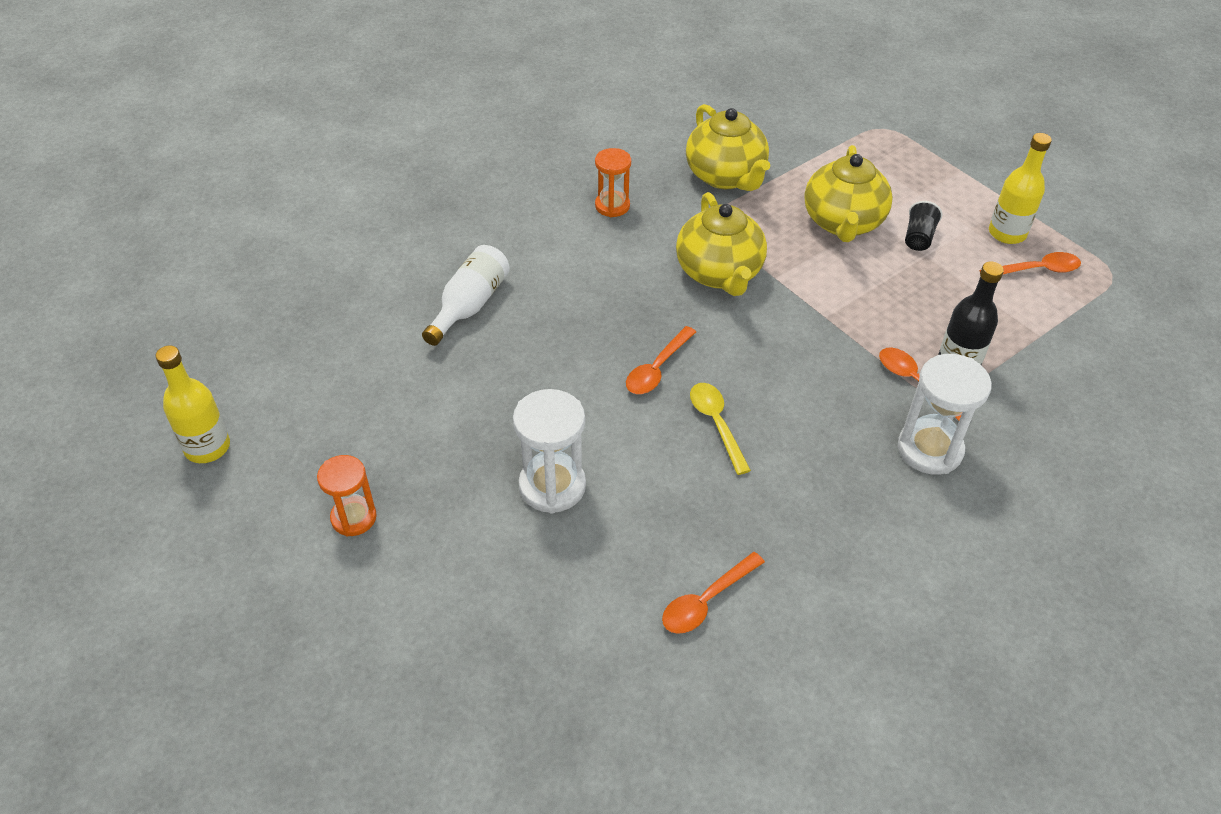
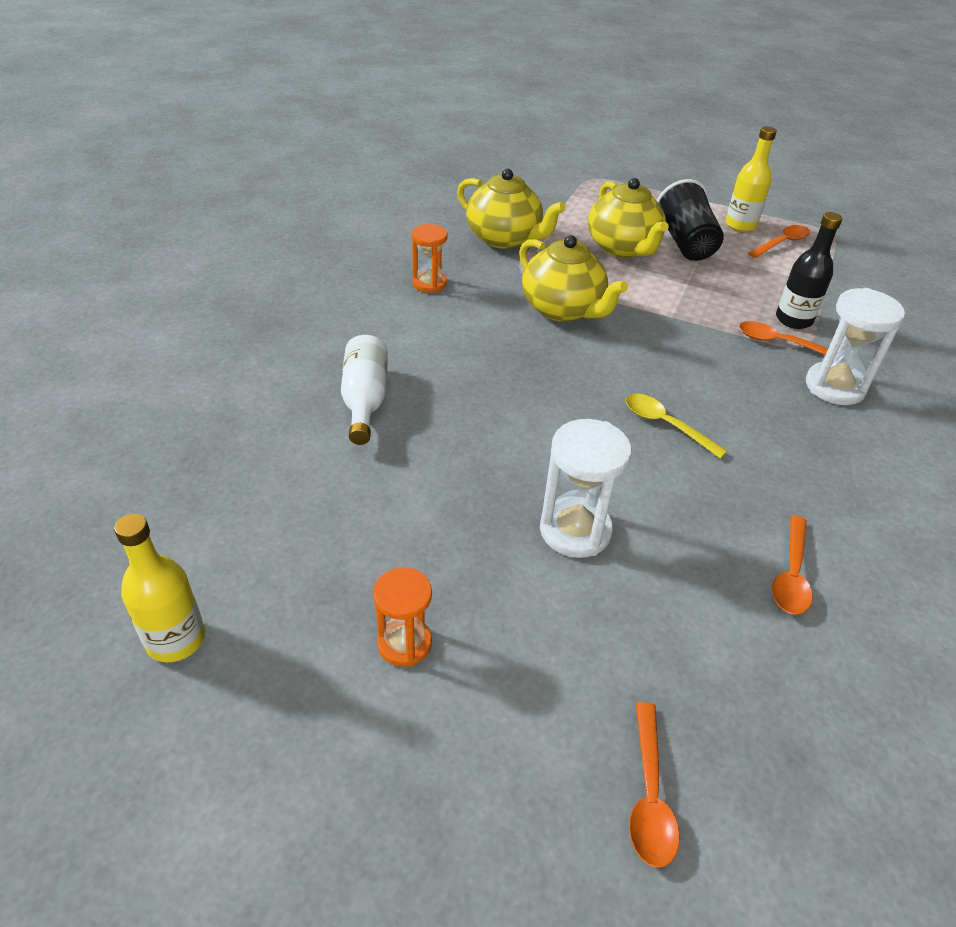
camera: 30 degrees left, 5 degrees down
orange spoon [626,326,696,394] -> orange spoon moved to [629,702,680,868]
black cup [905,201,942,251] -> black cup [657,179,724,261], size x1.90

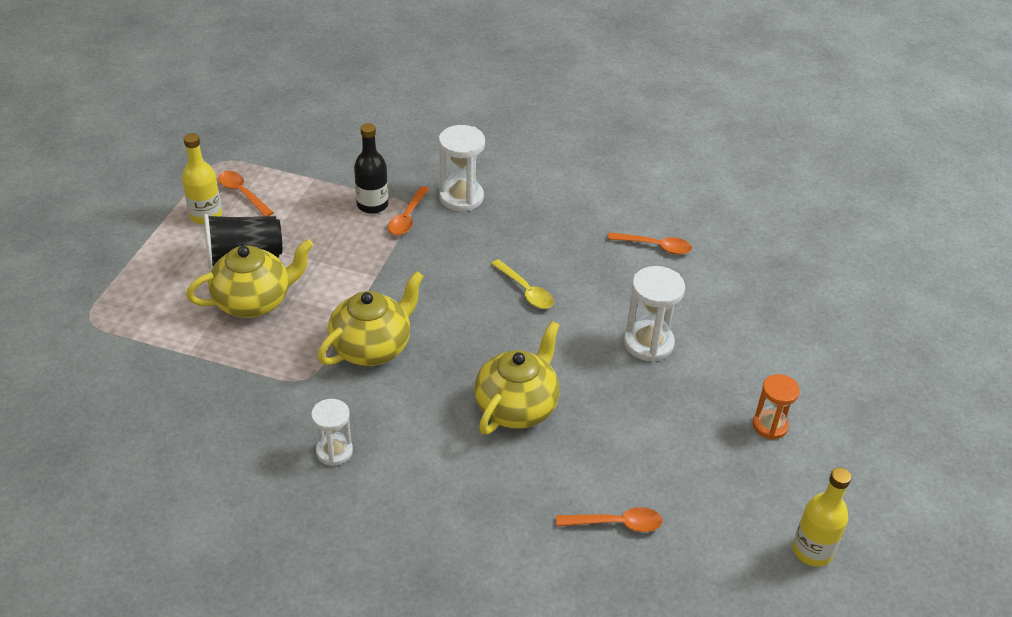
camera: 95 degrees left, 0 degrees up
white bottle [341,335,388,445] -> none
orange hourglass [412,224,447,293] -> white hourglass [311,399,353,466]
yellow teapot [457,169,566,249] -> yellow teapot moved to [474,321,560,435]
yellow spoon [626,393,727,459] -> yellow spoon turned 75 degrees counterclockwise [491,259,554,309]
orange spoon [629,702,680,868] -> orange spoon moved to [556,507,663,532]

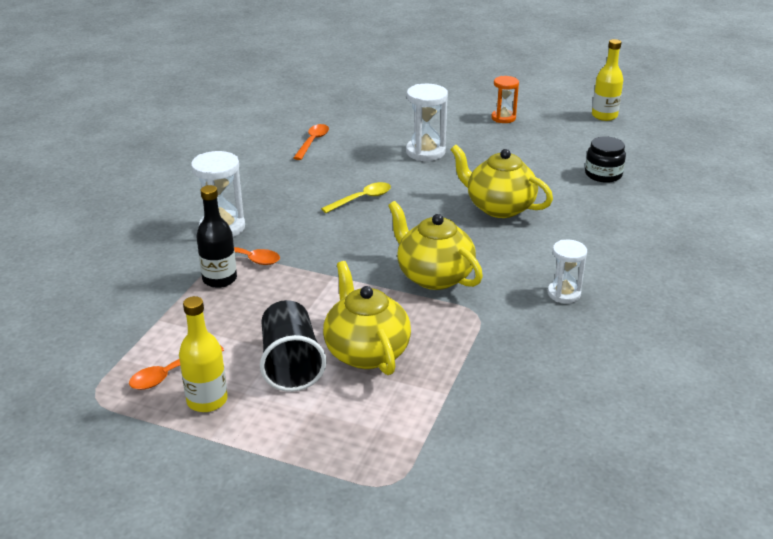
camera: 85 degrees left, 10 degrees down
orange spoon [556,507,663,532] -> black jar [585,136,626,183]

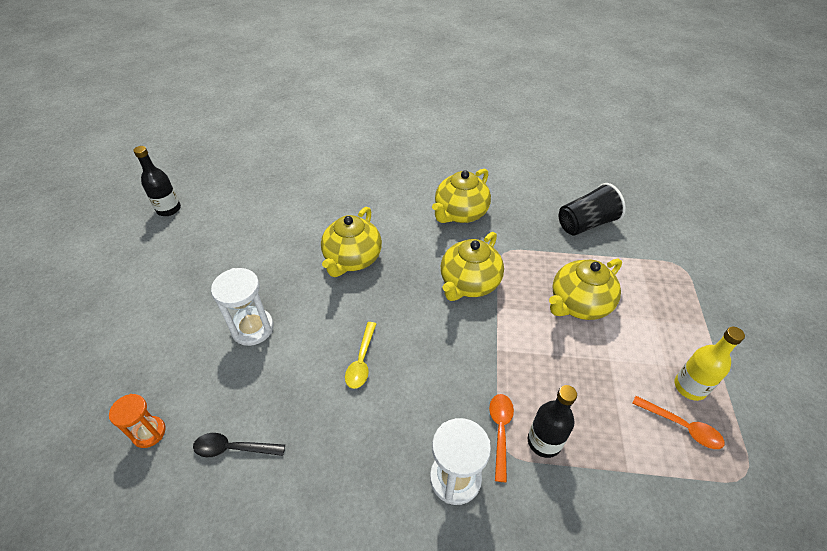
camera: 105 degrees left, 15 degrees up
black cup [260,300,326,392] -> black cup moved to [559,183,626,236]
orange spoon [293,124,329,160] -> black spoon [193,433,285,457]
yellow spoon [321,182,391,213] -> yellow spoon turned 120 degrees counterclockwise [345,322,376,389]
orange hourglass [491,76,519,123] -> orange hourglass moved to [109,394,166,448]
white hourglass [548,240,587,303] -> yellow teapot [432,169,491,223]
black jar [585,136,626,183] -> none
yellow bottle [592,39,623,121] -> black bottle [133,146,181,216]

